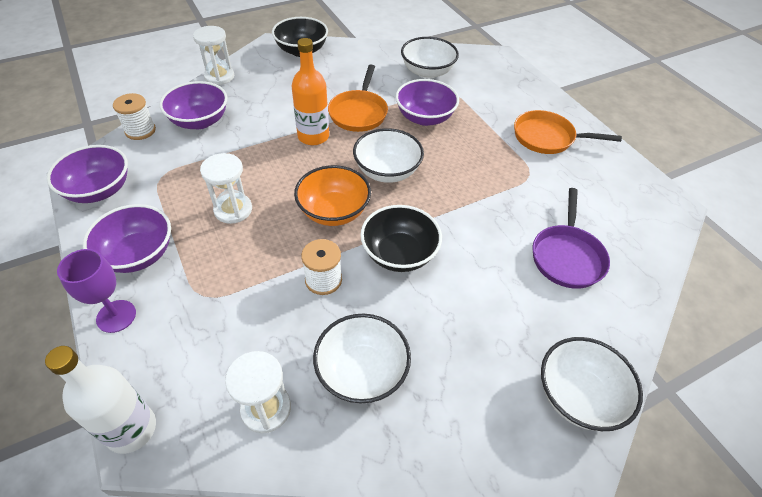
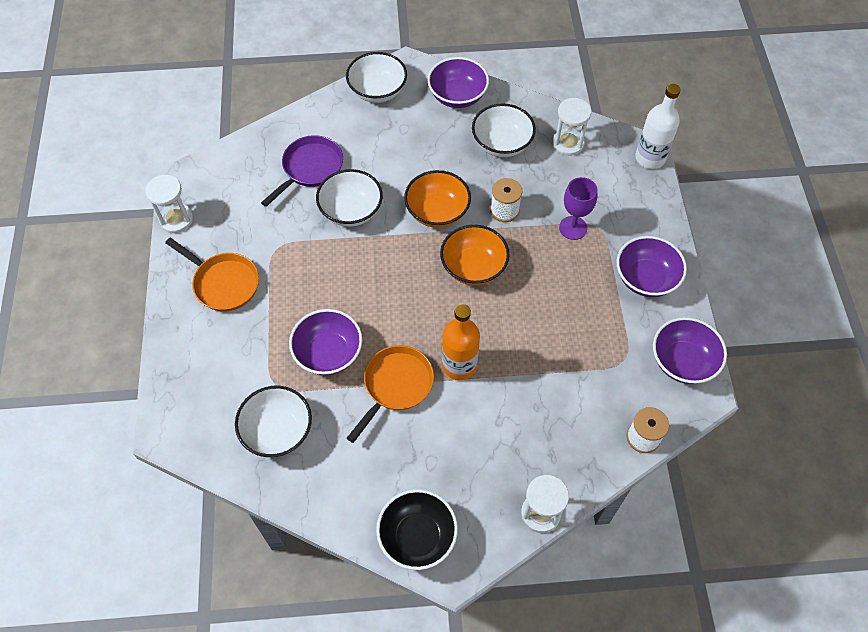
camera: 155 degrees left, 10 degrees up
purple goblet [57,249,136,333] -> purple goblet moved to [559,177,598,240]
purple bowl [160,81,227,129] -> purple bowl moved to [427,57,489,108]
white hourglass [200,153,252,224] -> white hourglass moved to [145,175,193,233]
white bowl [353,128,424,183] -> white bowl moved to [316,169,383,227]
black bowl [360,205,442,272] -> orange bowl [404,170,471,228]

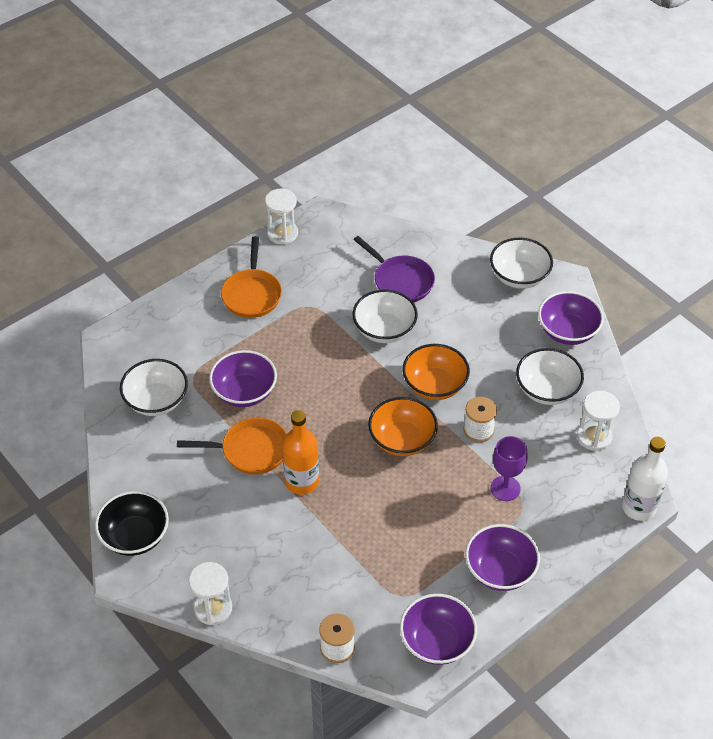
camera: 55 degrees right, 10 degrees down
purple pan [261,135,343,207] -> purple pan turned 45 degrees clockwise [353,236,435,302]

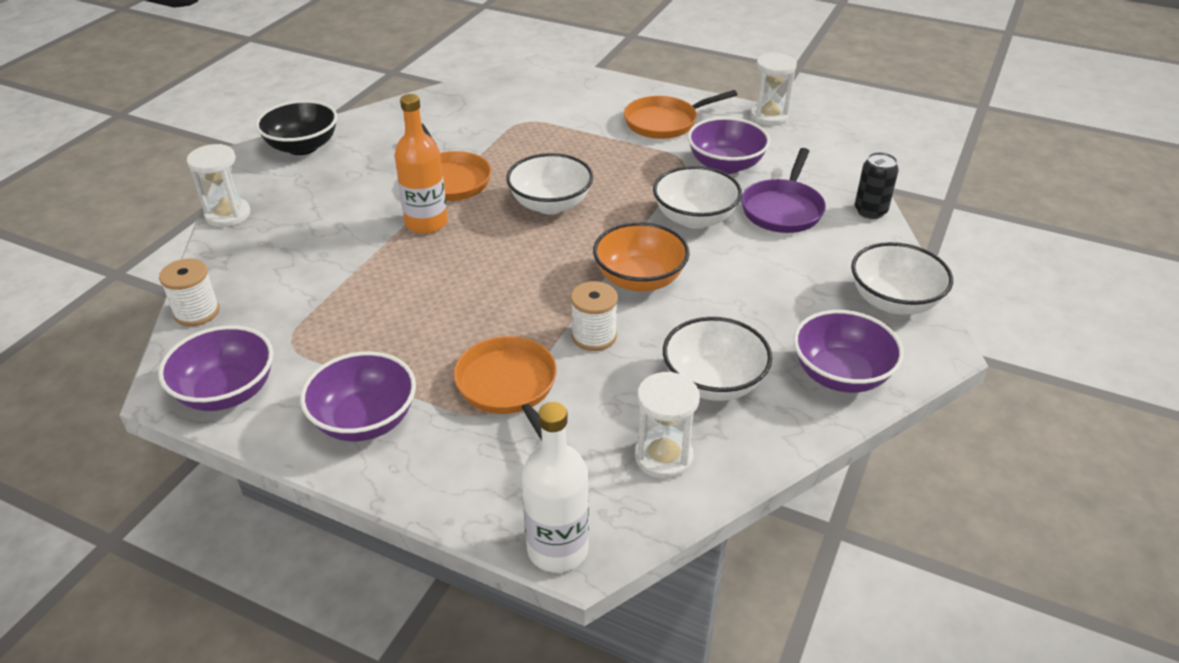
camera: 65 degrees right, 10 degrees down
white bowl [120,359,188,416] -> white bowl moved to [506,153,593,214]
purple bowl [209,350,277,407] -> purple bowl moved to [688,117,770,174]
orange bowl [368,397,438,456] -> none
purple goblet [490,436,528,501] -> orange pan [454,336,557,441]
none -> black can [855,152,899,219]

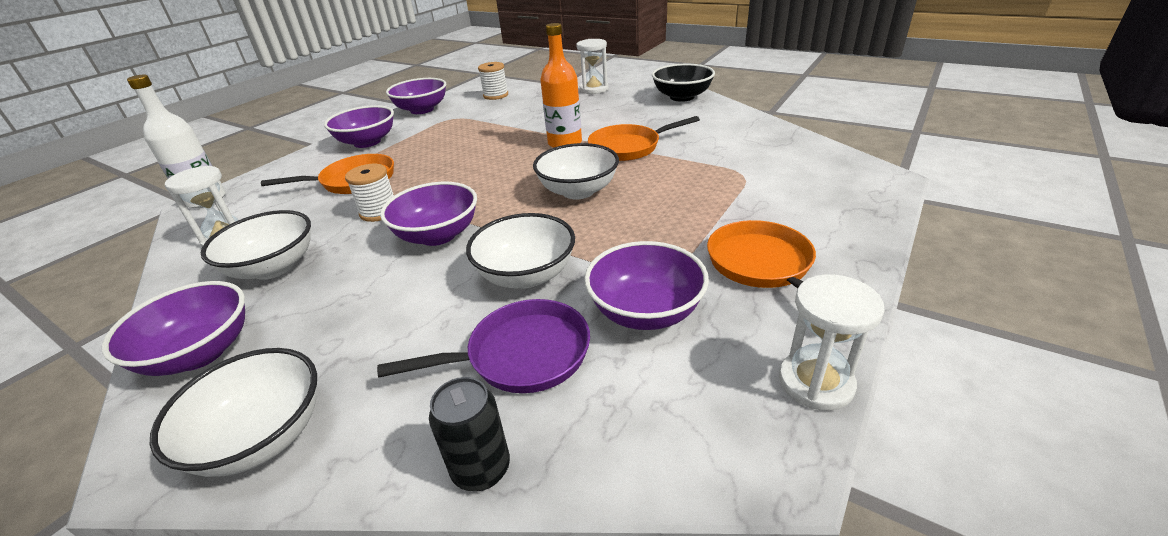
camera: 100 degrees right, 5 degrees down
orange bowl [593,222,690,292] -> purple bowl [380,182,477,246]
purple pan [741,148,826,233] -> purple pan turned 135 degrees clockwise [377,299,590,393]

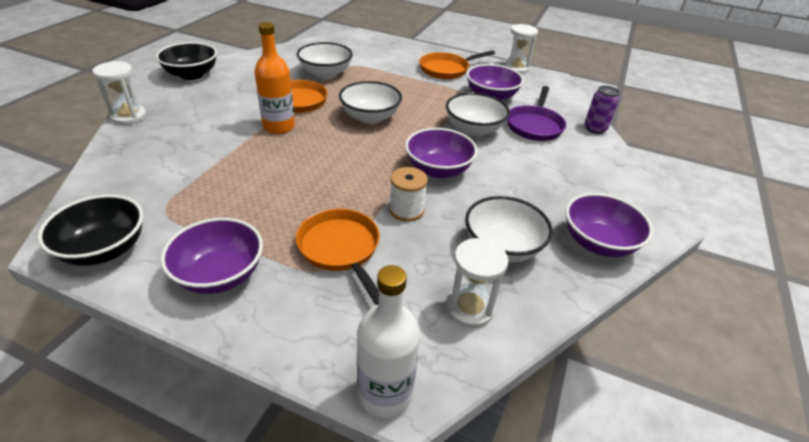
camera: 105 degrees left, 5 degrees up
white bowl [150,348,317,477] -> white bowl moved to [297,42,353,79]
purple pan [377,299,590,393] -> purple pan turned 135 degrees counterclockwise [507,86,566,141]
purple bowl [386,78,446,114] -> black bowl [37,195,143,266]
black can [429,377,510,491] -> purple can [585,86,620,134]
white spool [478,62,508,100] -> none

